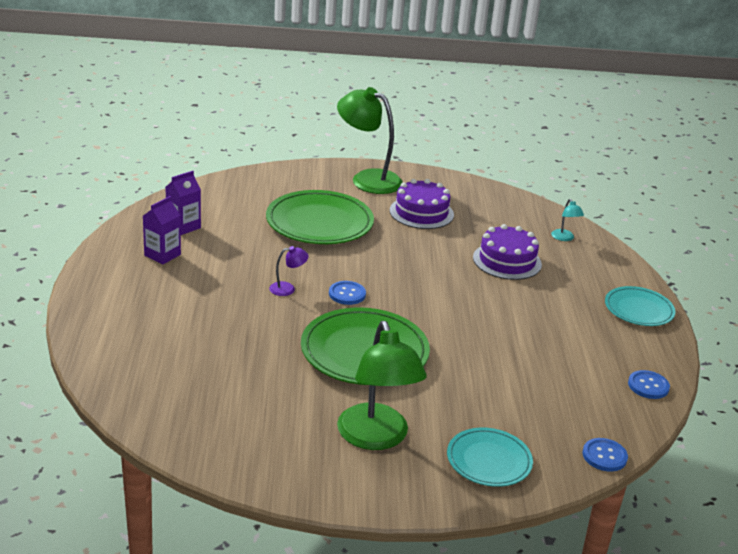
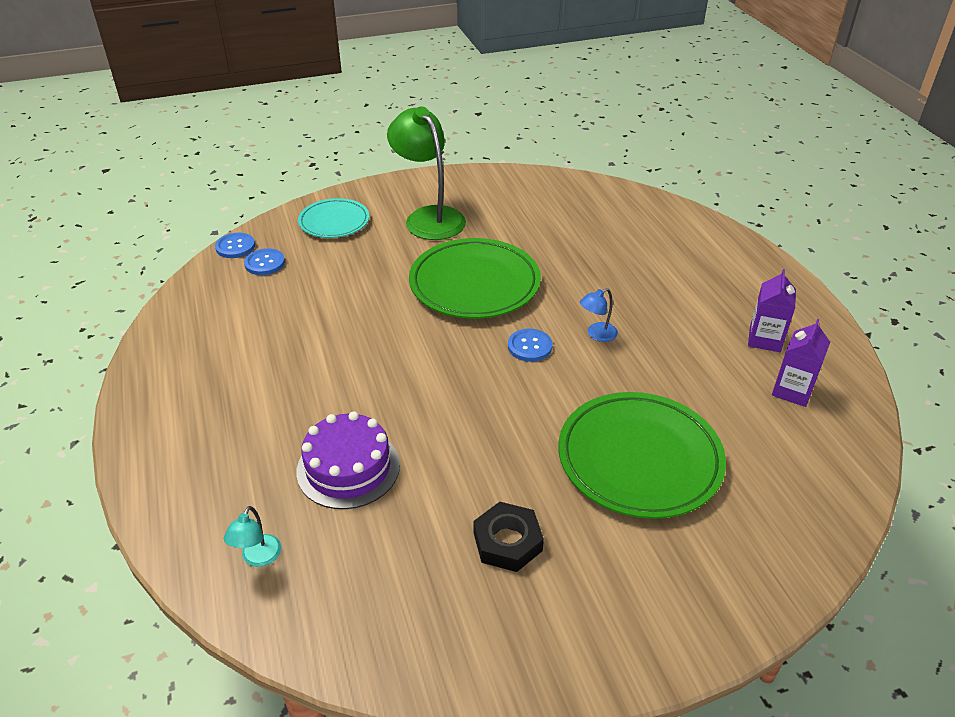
camera: 165 degrees right, 10 degrees up
purple lamp [269,246,309,296] -> blue lamp [580,288,618,342]
green lamp [337,87,403,194] -> none
purple cake [390,179,454,229] -> black nut [474,502,544,572]
turquoise lamp [551,199,584,241] -> turquoise lamp turned 135 degrees counterclockwise [224,506,281,567]
turquoise plate [605,286,676,326] -> none
blue button [628,370,670,399] -> blue button moved to [244,248,285,275]

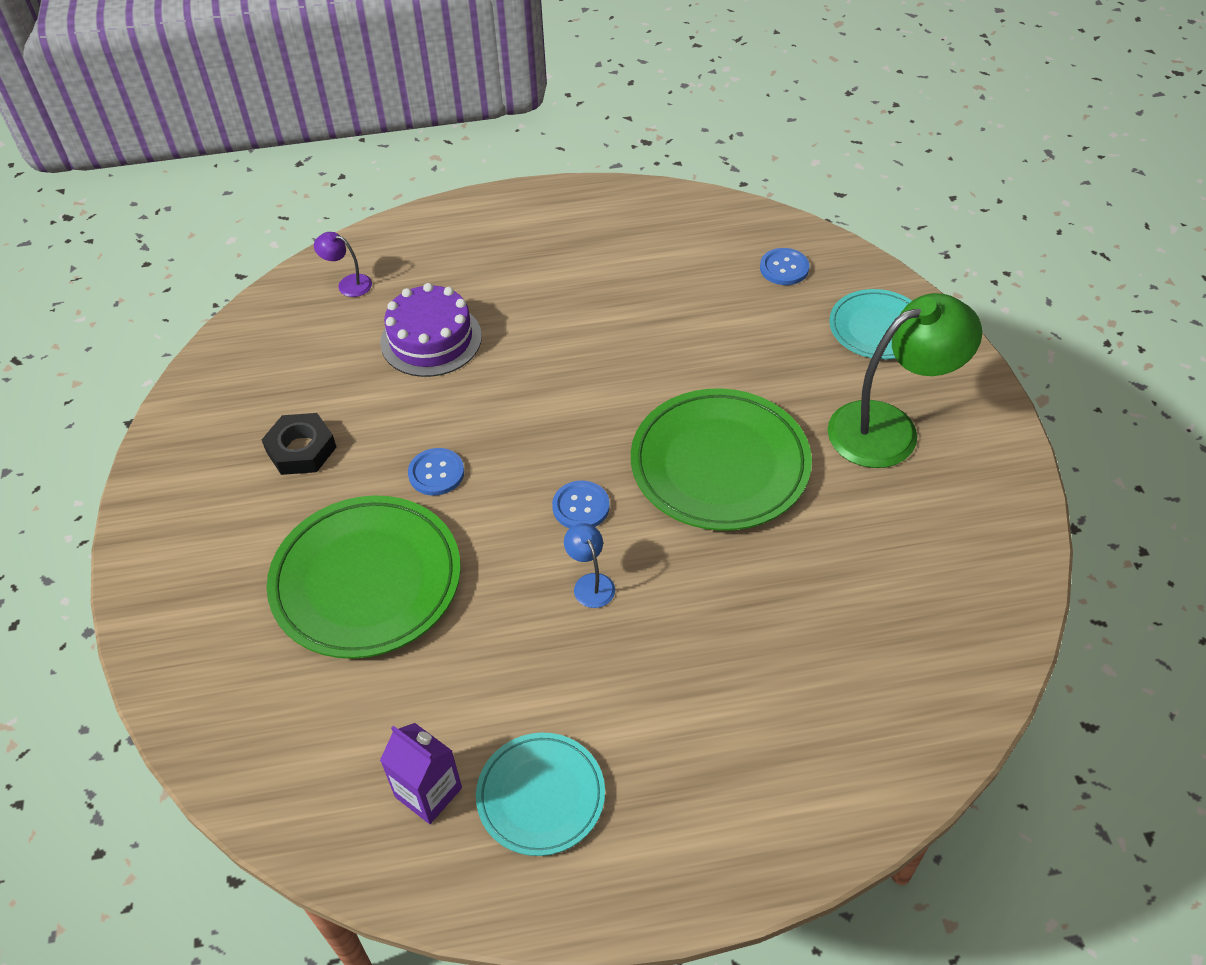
camera: 100 degrees right, 10 degrees up
blue button [215,233,255,258] -> blue button moved to [408,448,464,496]
turquoise lamp [224,506,281,567] -> purple lamp [314,232,372,297]
purple carton [748,269,796,352] -> turquoise plate [476,733,605,856]

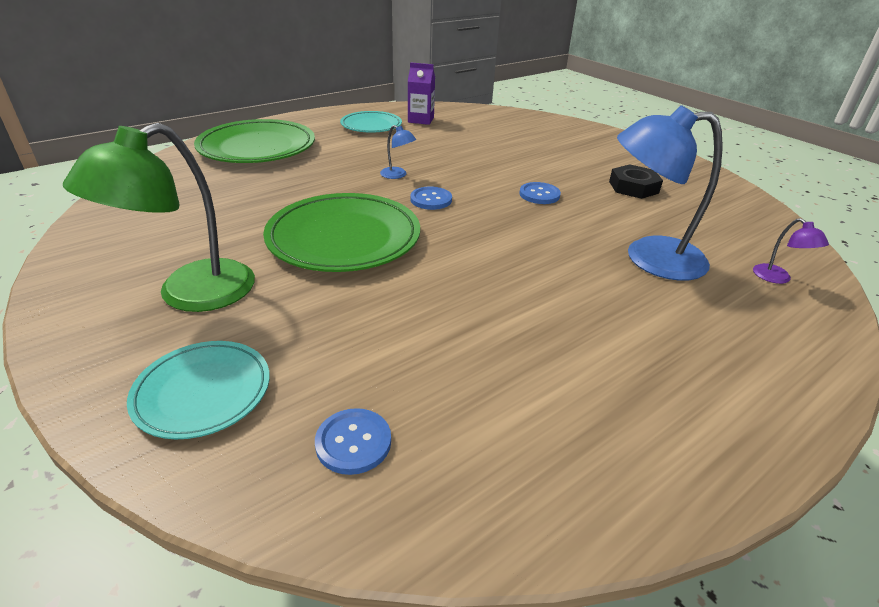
camera: 150 degrees right, 15 degrees down
green plate [267,495,461,659] -> green plate moved to [194,119,315,163]
purple lamp [314,232,372,297] -> purple lamp turned 75 degrees clockwise [753,218,829,284]
purple cake [380,283,482,377] -> blue lamp [617,105,723,281]

